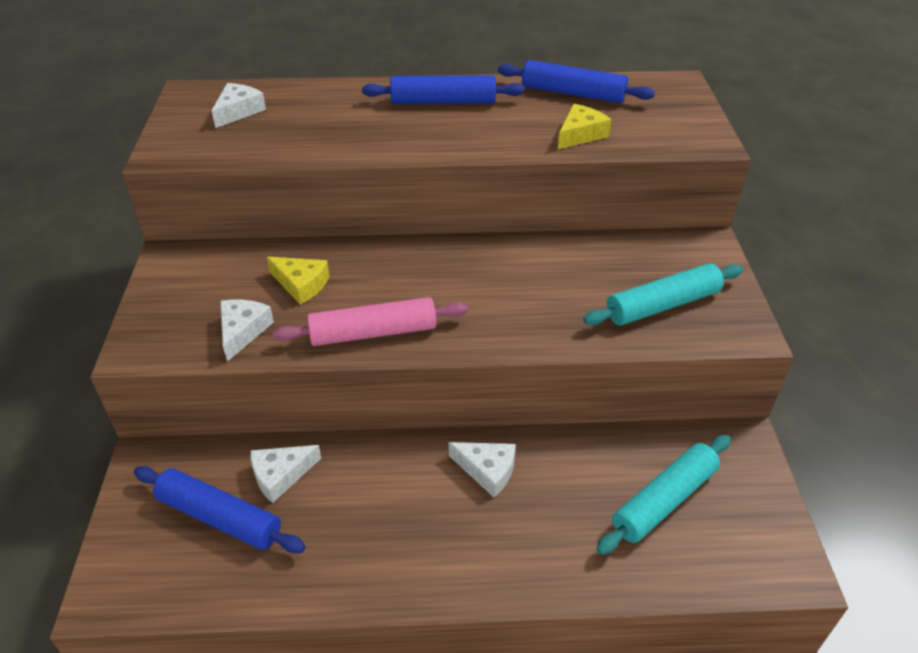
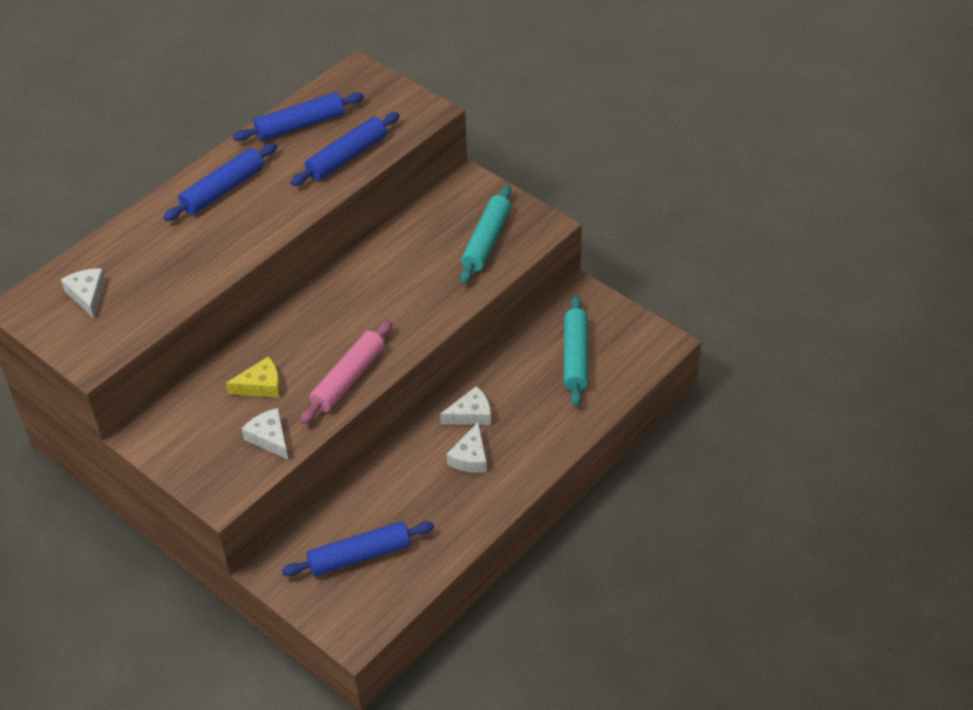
camera: 45 degrees left, 5 degrees up
white cheese [251,445,321,503] -> white cheese moved to [446,422,487,473]
yellow cheese [558,104,611,149] -> blue rolling pin [291,112,400,186]

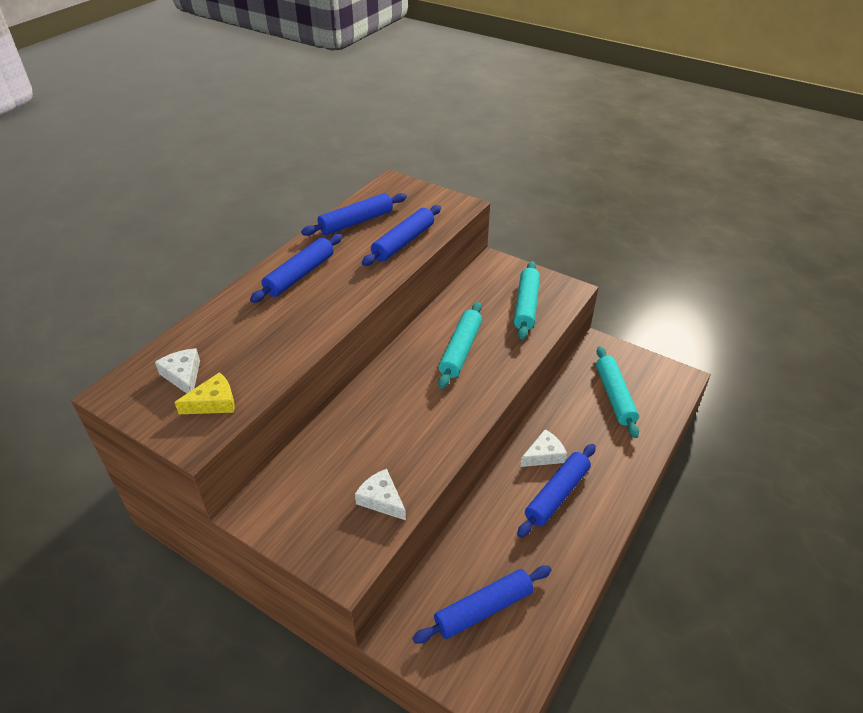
camera: 10 degrees left, 5 degrees down
yellow cheese [226,357,280,398] -> yellow cheese moved to [174,372,235,414]
pink rolling pin [300,320,393,424] -> none
white cheese [446,422,487,473] -> blue rolling pin [517,444,596,538]
none -> turquoise rolling pin [438,302,482,389]

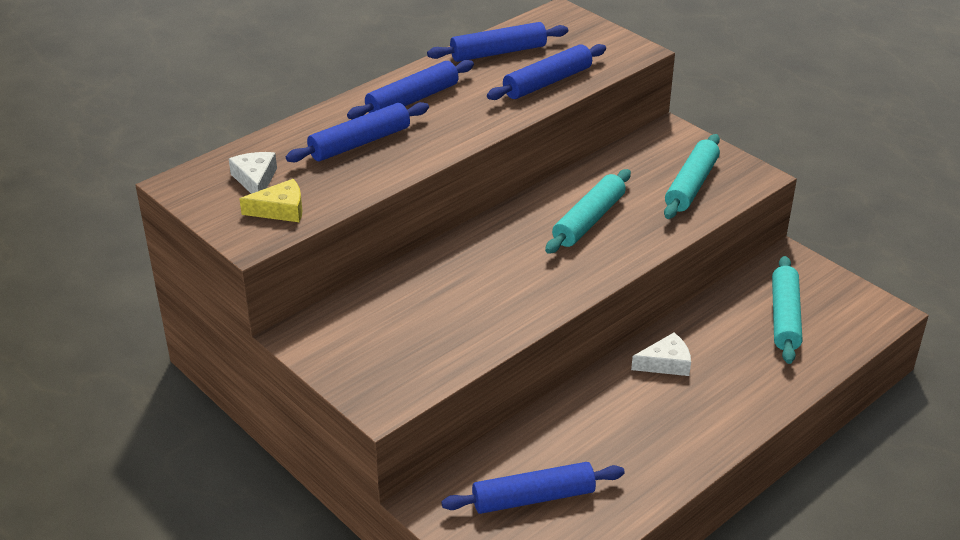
camera: 15 degrees right, 5 degrees down
white cheese [355,469,406,520] -> none
blue rolling pin [517,444,596,538] -> blue rolling pin moved to [286,102,429,162]

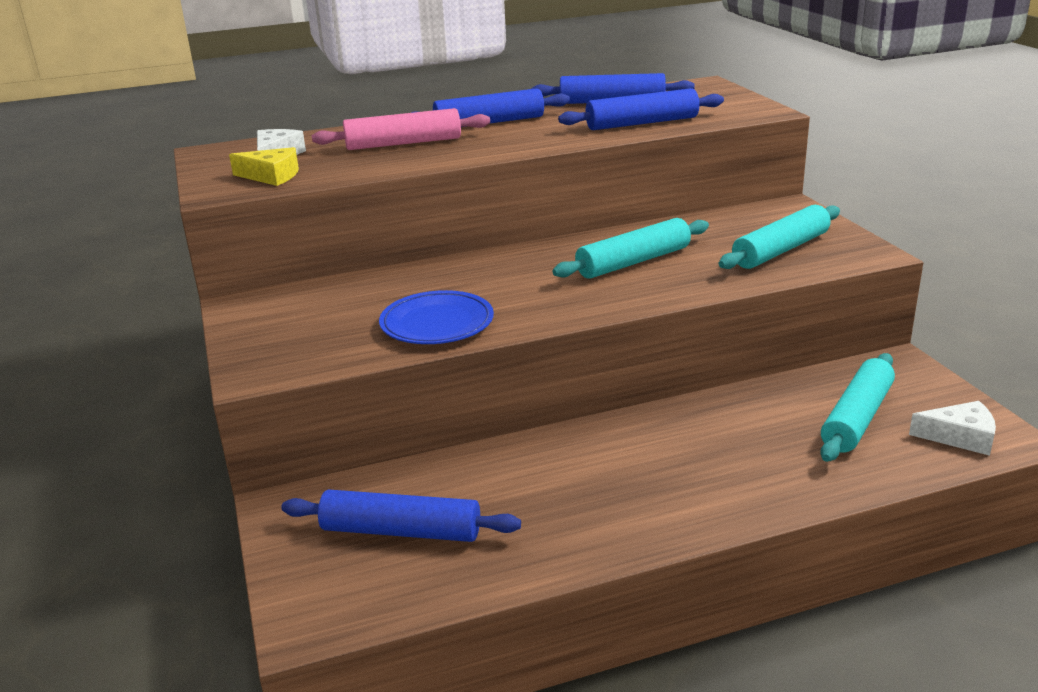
camera: 25 degrees right, 10 degrees down
blue rolling pin [286,102,429,162] -> pink rolling pin [312,108,490,150]
white cheese [631,333,691,376] -> white cheese moved to [909,401,996,456]
none -> blue plate [379,290,494,344]

